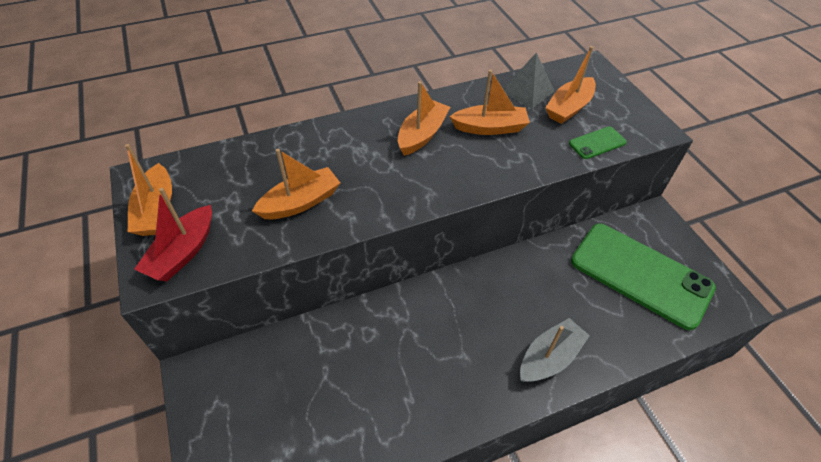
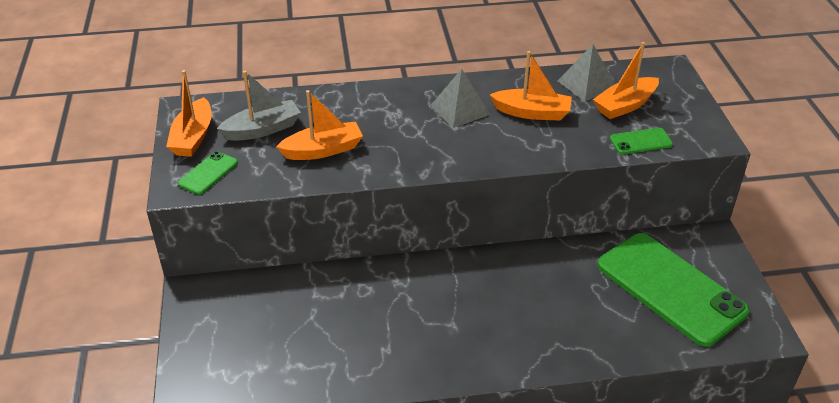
camera: 15 degrees right, 10 degrees down
red boat [134,188,212,281] -> green phone [178,151,238,195]
orange boat [398,81,450,156] -> grey pyramid [431,69,490,128]
grey boat [520,318,590,382] -> grey boat moved to [217,71,301,141]

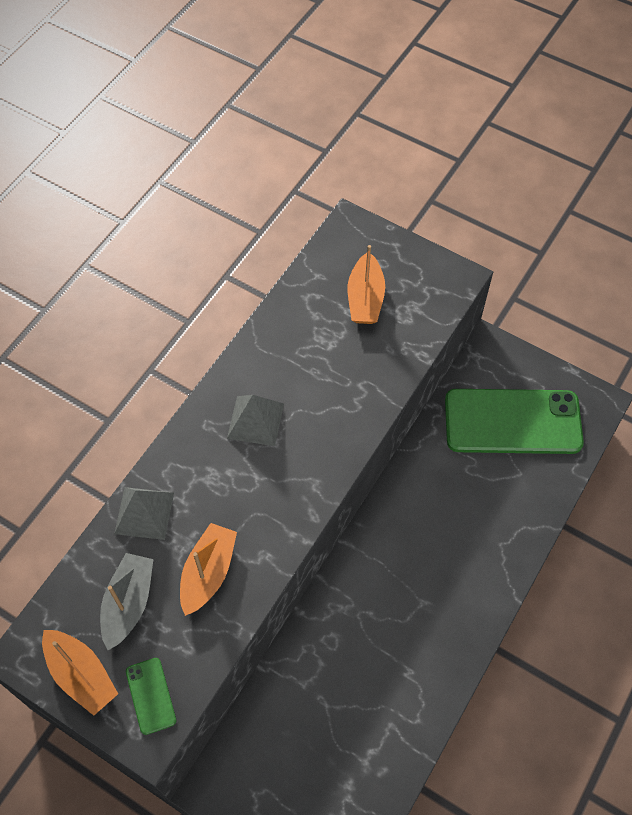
camera: 50 degrees left, 20 degrees up
orange boat [490,51,572,121] -> none
grey pyramid [558,44,615,101] -> grey pyramid moved to [114,487,174,540]
green phone [610,128,673,154] -> none

